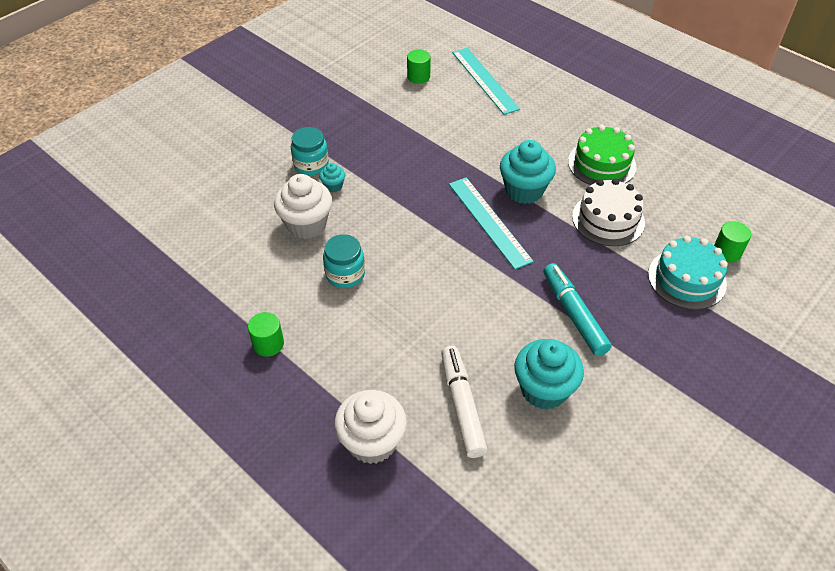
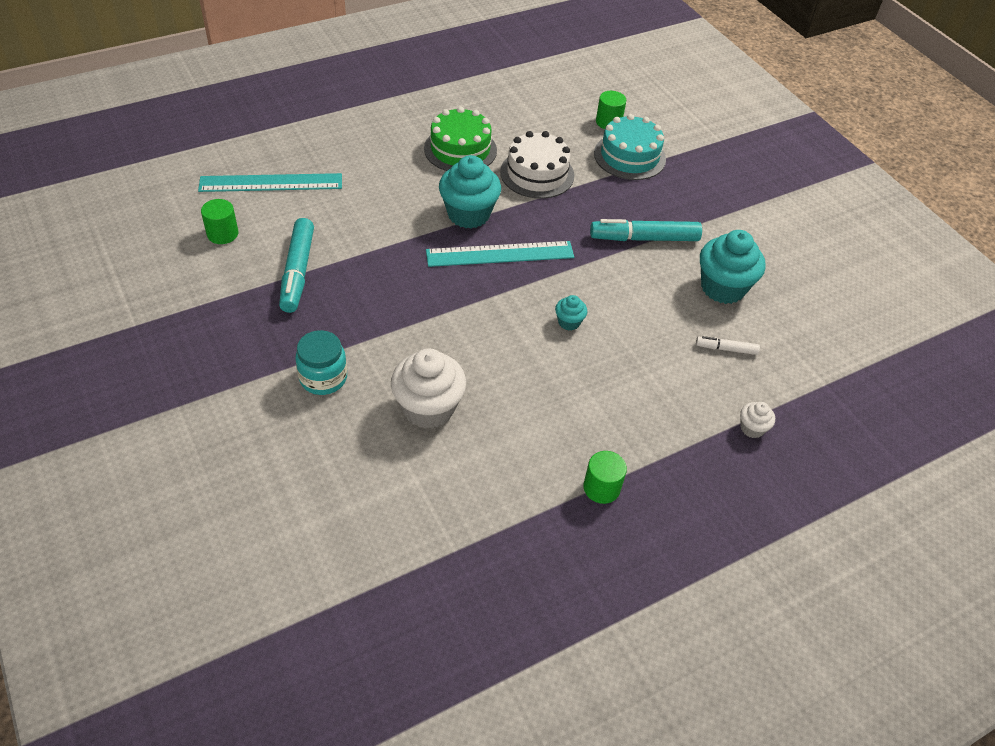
camera: 75 degrees left, 0 degrees up
turquoise cupcake [319,163,345,192] -> turquoise cupcake moved to [555,295,587,331]
turquoise jar [323,234,365,288] -> none
white cupcake [334,390,407,464] -> white cupcake [740,402,775,438], size x0.48
white marker [441,346,488,458] -> white marker [696,336,760,355], size x0.51
none -> turquoise marker [279,218,314,313]

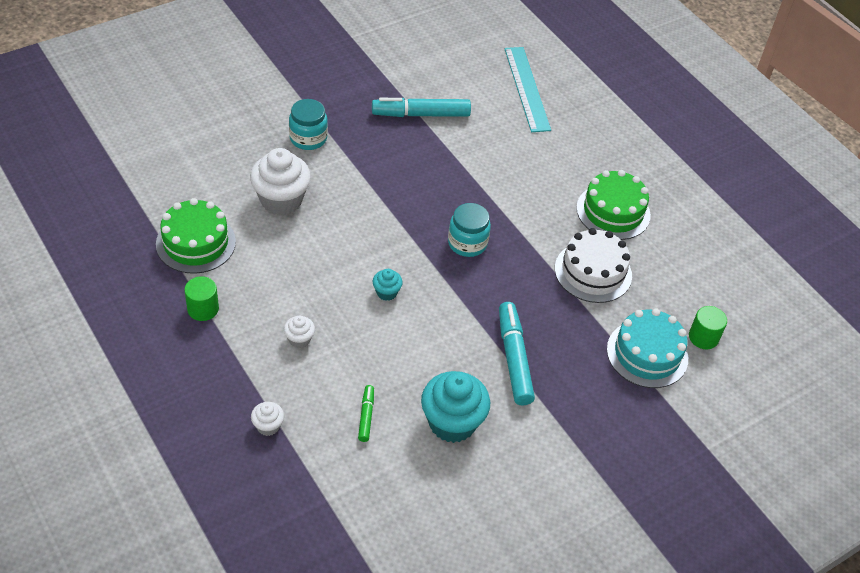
camera: 85 degrees right, 0 degrees up
green cylinder [201,199,238,244] -> none
turquoise ruler [426,241,574,267] -> turquoise jar [448,203,491,257]
turquoise cupcake [439,155,501,228] -> none
white marker [696,336,760,355] -> green marker [358,385,374,442]
none -> green cake [156,198,236,274]
none -> white cupcake [284,316,315,348]

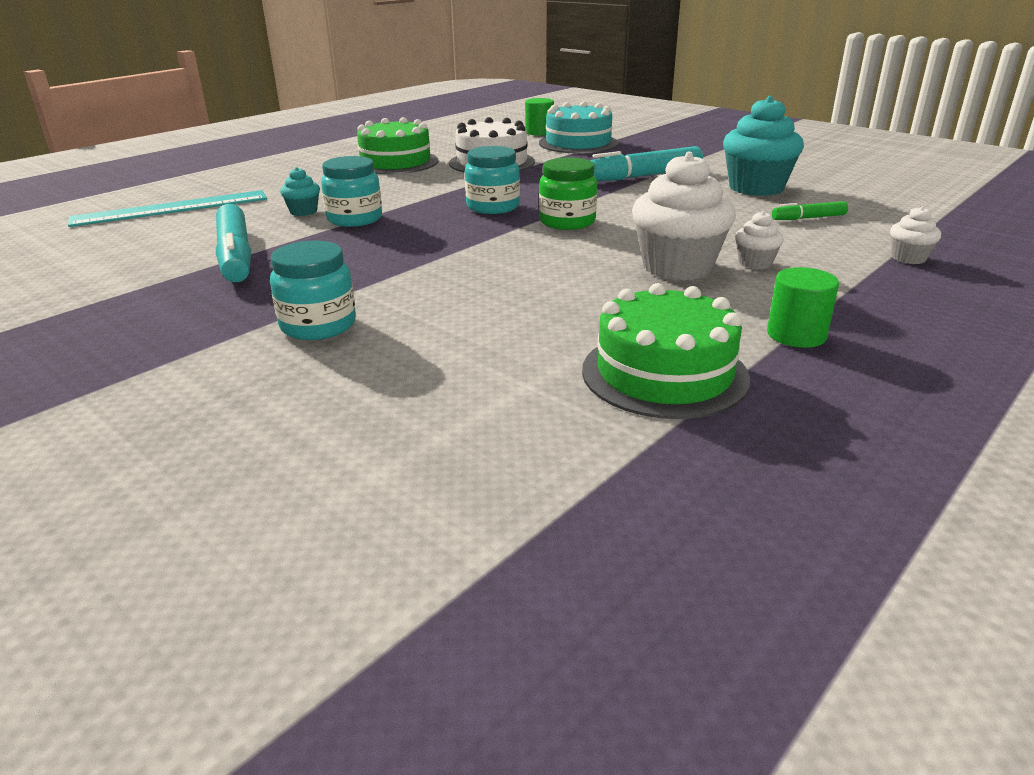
camera: 100 degrees left, 20 degrees down
white cupcake [250,148,311,215] -> white cupcake moved to [632,152,736,281]
turquoise cupcake [373,269,403,301] -> turquoise cupcake moved to [280,167,320,216]
none -> turquoise jar [321,156,382,227]
none -> green jar [539,157,597,230]

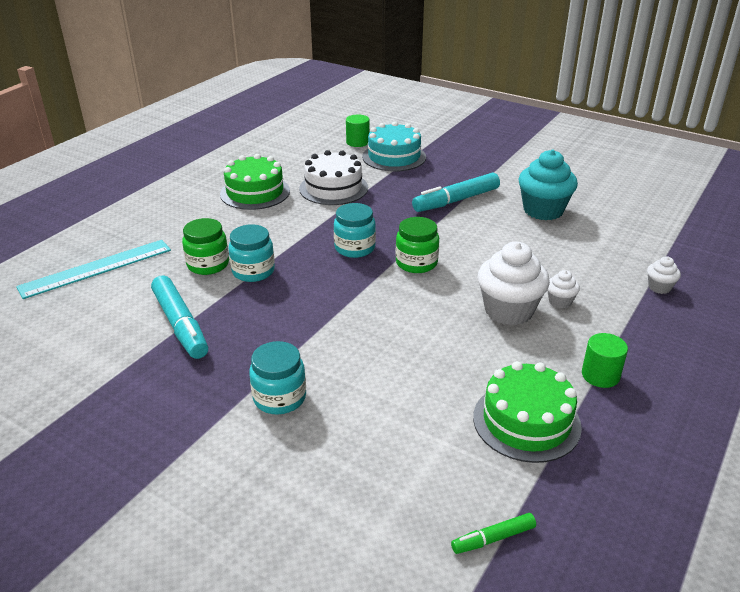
camera: 10 degrees left, 5 degrees up
turquoise cupcake [280,167,320,216] -> green jar [182,218,229,275]
green marker [772,201,848,220] -> green marker moved to [451,513,536,554]

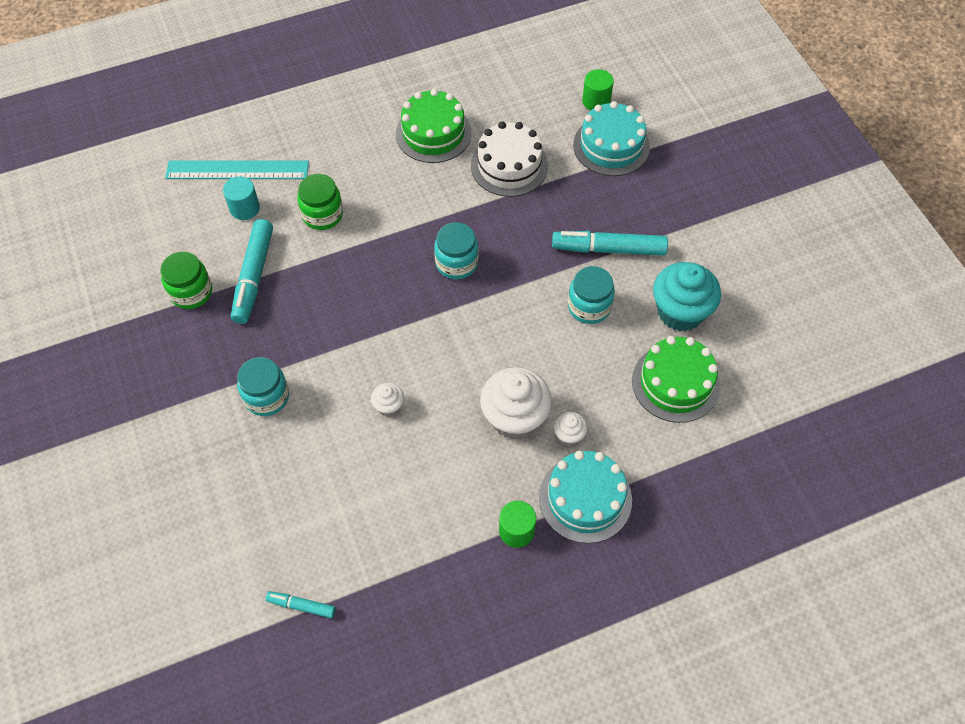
camera: 35 degrees right, 25 degrees up
turquoise jar [229,224,275,282] -> turquoise jar moved to [568,266,615,324]
green jar [396,217,439,273] -> green jar moved to [160,252,212,309]
green marker [451,513,536,554] -> turquoise marker [266,591,336,618]
green cake [473,361,582,463] -> green cake moved to [632,336,720,423]
white cupcake [647,256,681,294] -> white cupcake moved to [371,383,404,417]
none -> turquoise cylinder [223,176,260,220]
none -> turquoise cake [539,451,632,544]

